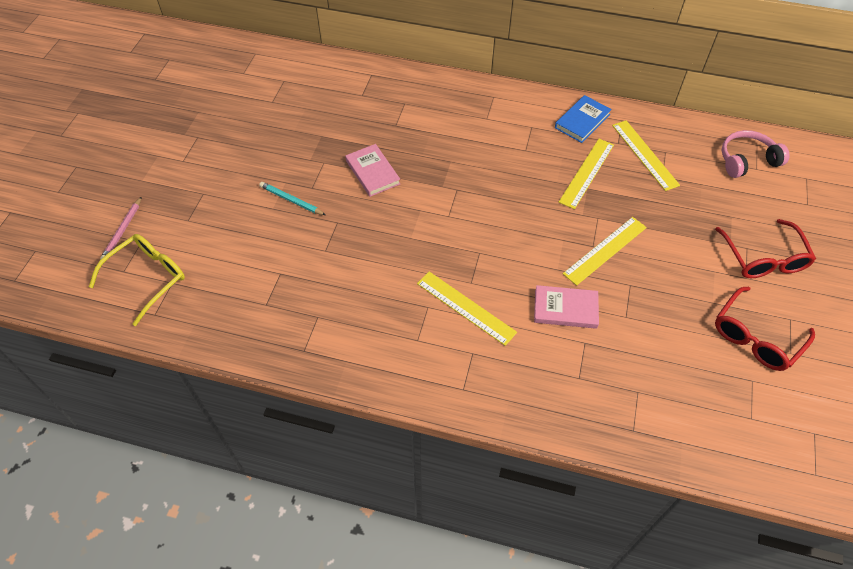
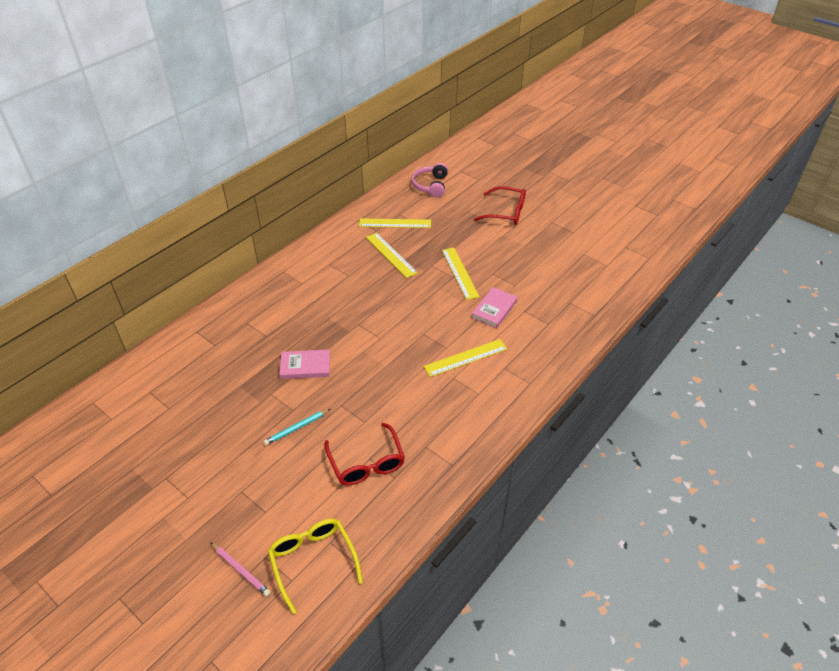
camera: 65 degrees left, 10 degrees down
blue book [555,95,612,143] -> none
red glasses [715,287,815,371] -> red glasses moved to [325,423,405,486]

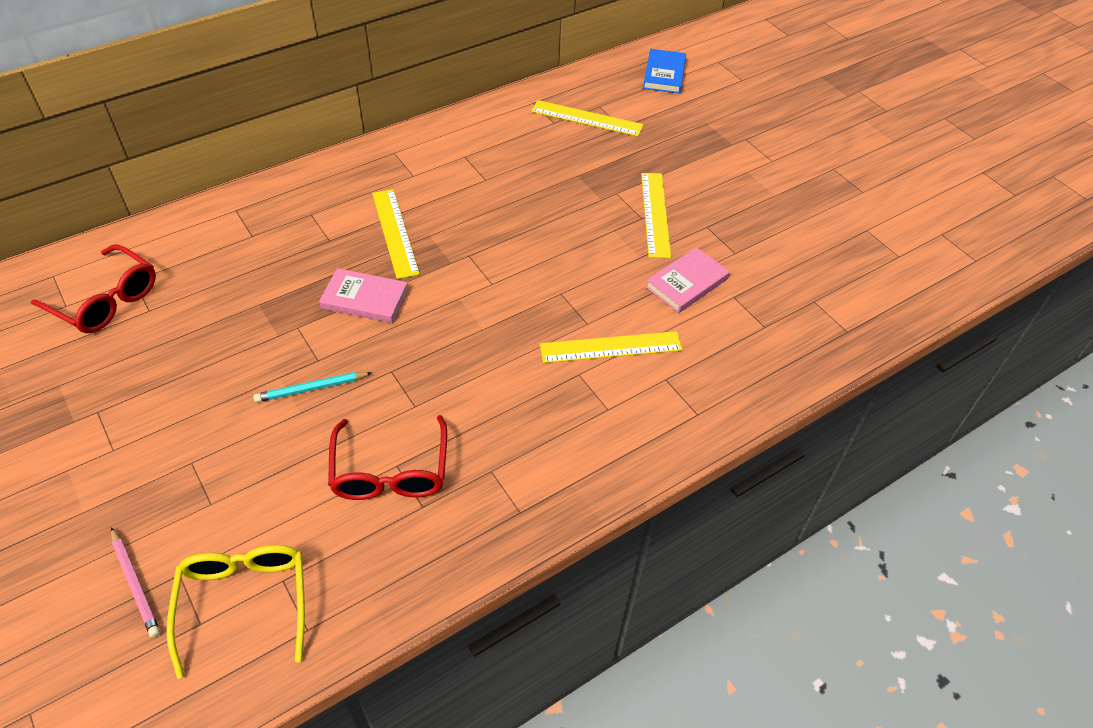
camera: 15 degrees right, 5 degrees up
yellow ruler [366,233,418,278] -> yellow ruler moved to [372,189,420,279]
pink headphones [411,163,448,197] -> blue book [643,49,686,94]
red glasses [474,186,526,225] -> red glasses moved to [31,244,156,333]

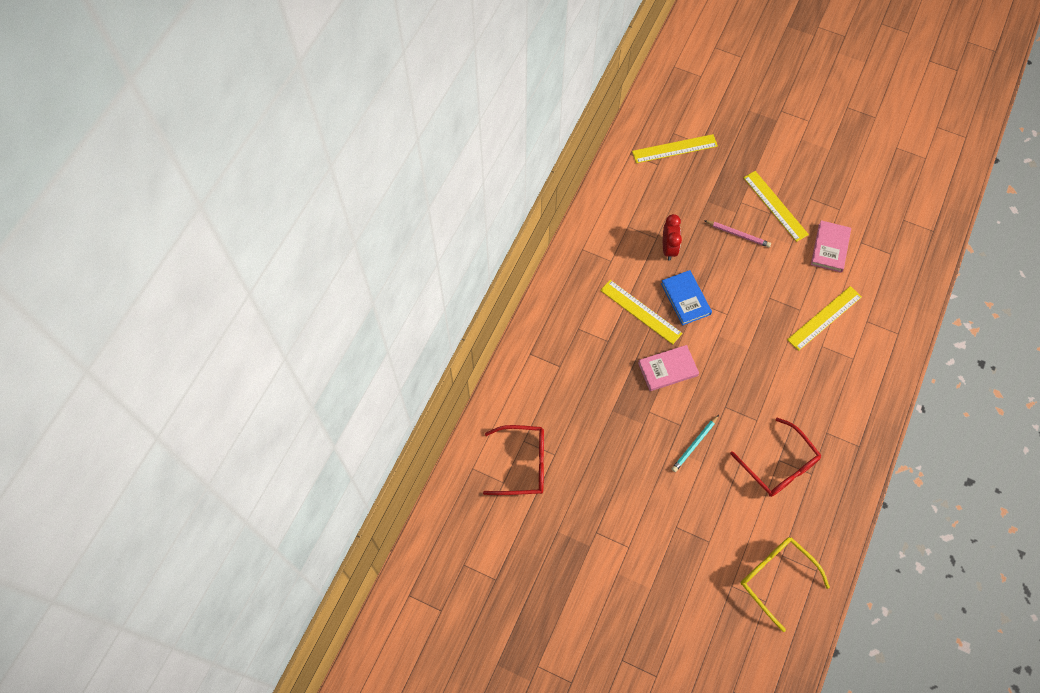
camera: 30 degrees left, 15 degrees up
pink pencil [111,527,160,638] -> pink pencil moved to [704,220,771,248]
blue book [643,49,686,94] -> blue book moved to [661,270,712,325]
none -> red clock [663,214,682,261]

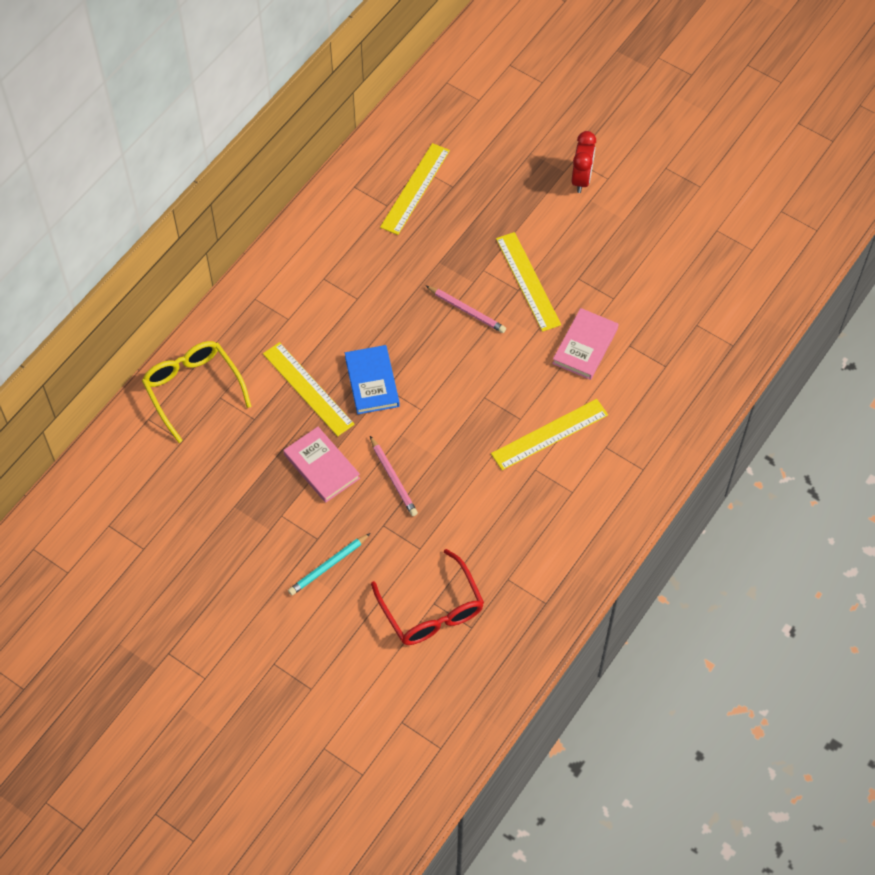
camera: 10 degrees right, 5 degrees down
red glasses [483,425,544,495] -> none
yellow ruler [632,134,718,163] -> yellow ruler turned 60 degrees counterclockwise [380,143,450,235]
pink book [638,345,699,391] -> pink book turned 60 degrees clockwise [283,427,360,503]
red clock [663,214,682,261] -> red clock moved to [572,131,596,193]
yellow glasses [741,537,830,632] -> yellow glasses moved to [142,341,252,443]
none -> pink pencil [370,436,418,516]

